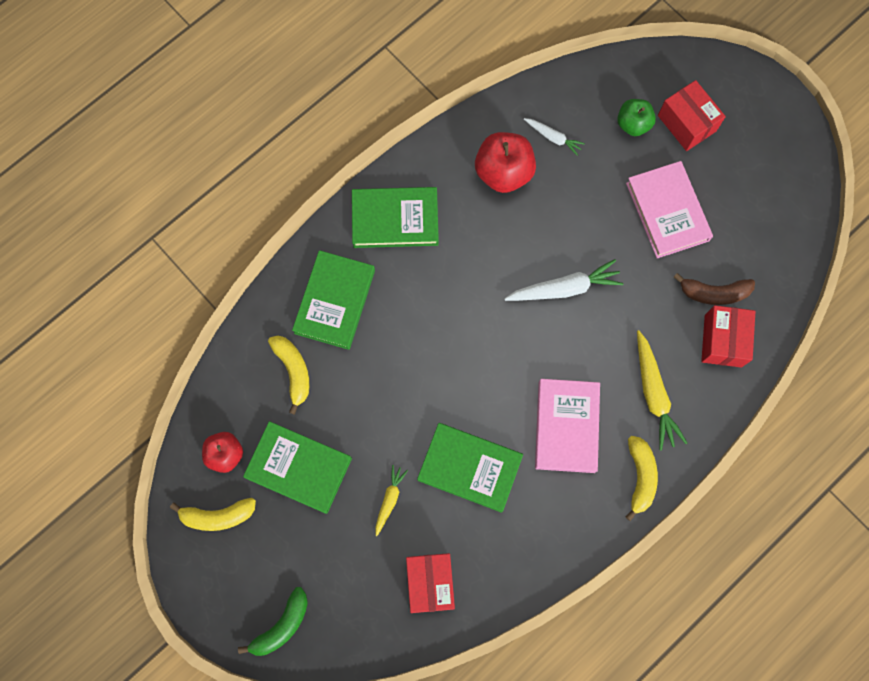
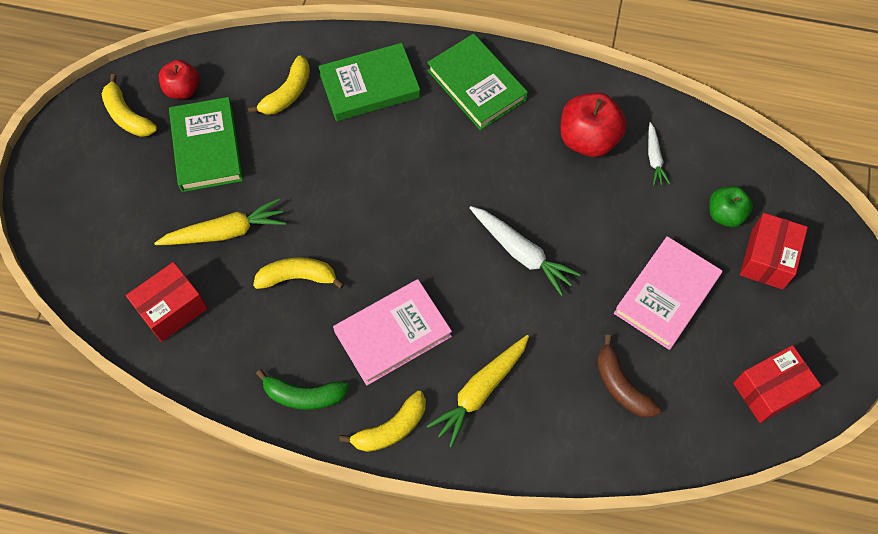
camera: 55 degrees right, 10 degrees down
green banana [238,587,308,656] -> green banana moved to [256,369,349,410]
yellow carrot [375,465,408,536] -> yellow carrot [154,198,286,245], size x1.74
green book [417,423,523,513] -> yellow banana [253,257,344,289]
red box [701,305,756,367] -> red box moved to [733,345,821,423]

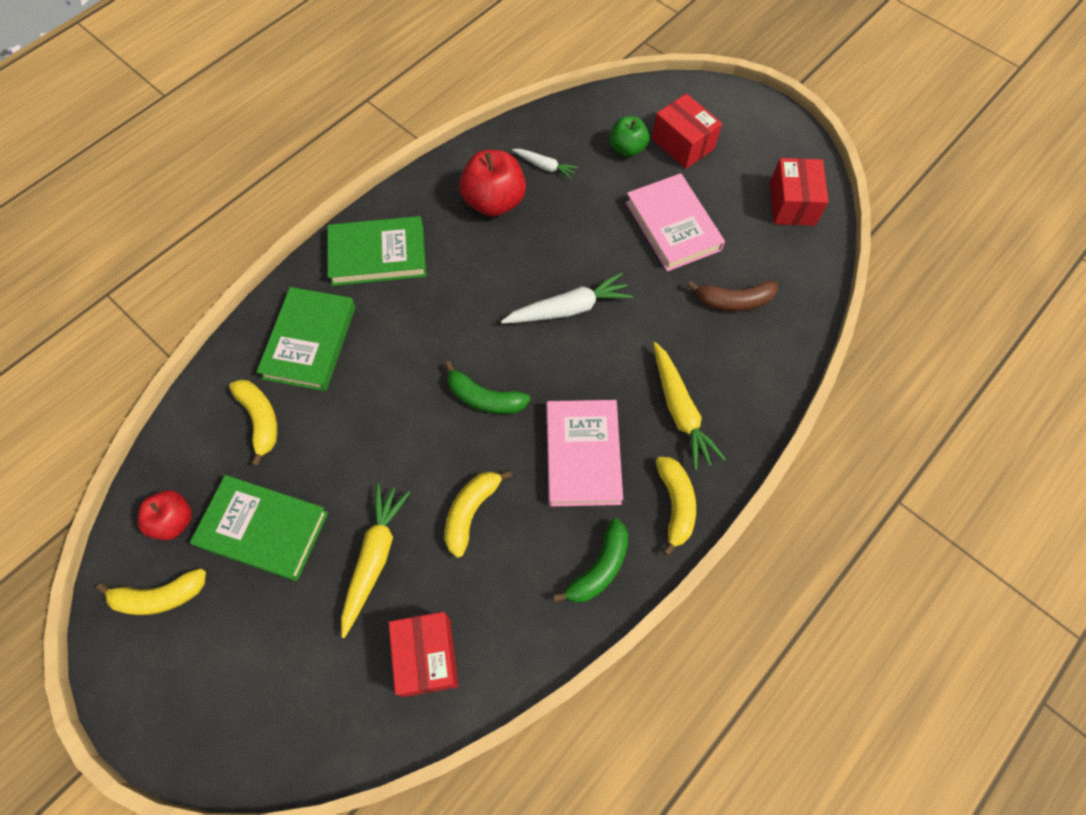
camera: 60 degrees left, 0 degrees up
none -> green banana [444,361,531,414]

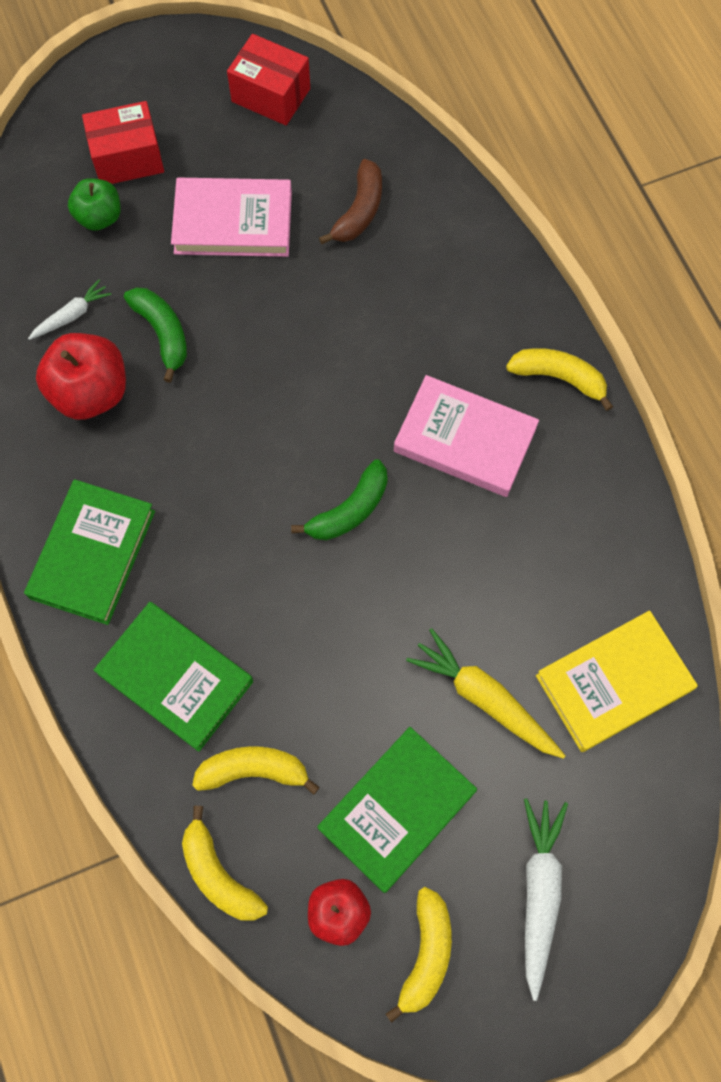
camera: 65 degrees left, 5 degrees up
red box [389,612,458,697] -> yellow book [536,611,698,752]
yellow banana [445,470,512,558] -> yellow banana moved to [182,806,268,920]
white carrot [501,272,633,324] -> white carrot moved to [524,798,568,1001]
green banana [553,518,628,603] -> green banana moved to [124,287,187,383]
yellow carrot [653,342,726,471] -> none

